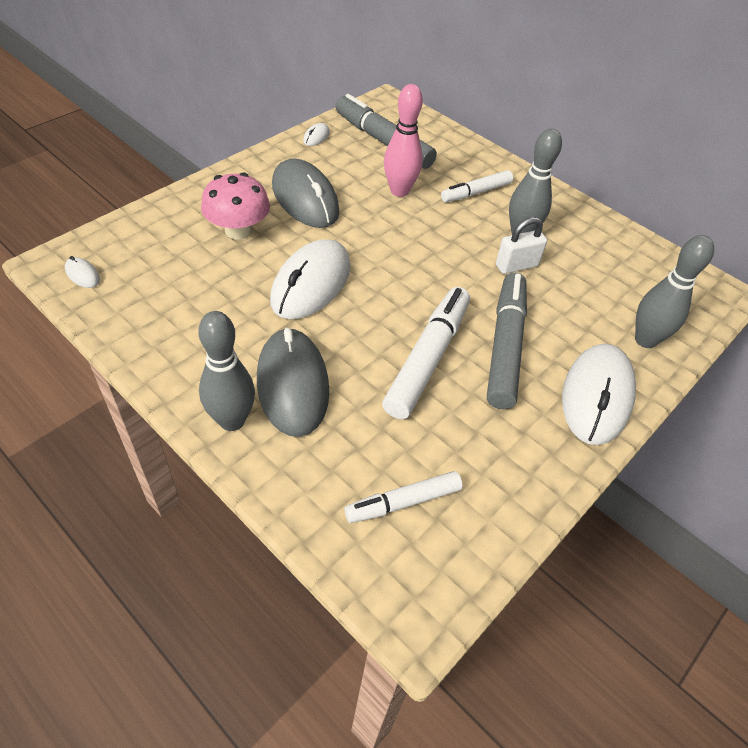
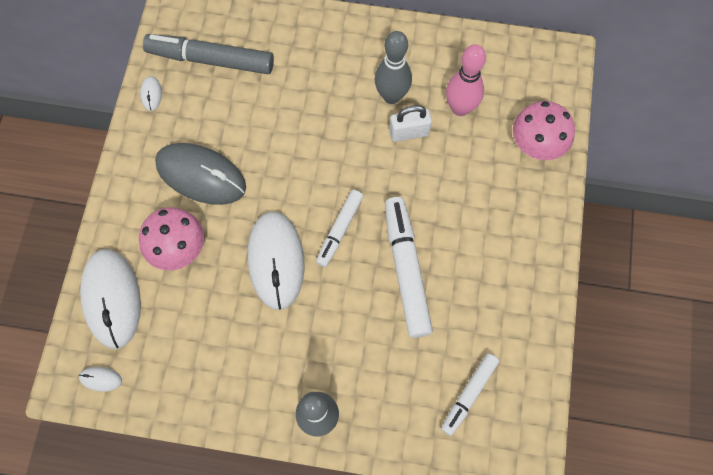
camera: 30 degrees left, 20 degrees up
grey mouse [257,327,330,437] -> none
pink bowling pin [384,84,423,197] -> pink bowling pin moved to [446,44,486,116]
white marker [441,170,513,202] -> white marker moved to [316,190,363,267]
grey marker [487,272,527,409] -> none
white padlock [496,217,547,274] -> white padlock turned 45 degrees clockwise [389,105,432,142]
white mouse [562,343,636,445] -> white mouse moved to [80,249,141,349]
grey bowling pin [635,235,714,348] -> pink mushroom [513,101,575,160]

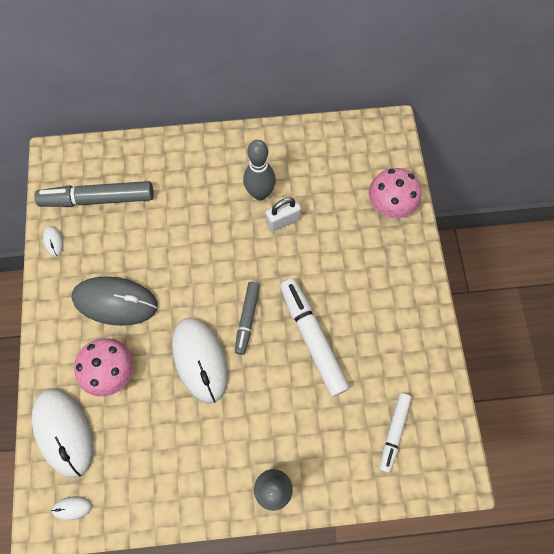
camera: 15 degrees left, 0 degrees up
white marker [316,190,363,267] -> grey marker [235,282,260,355]
pink bowling pin [446,44,486,116] -> none

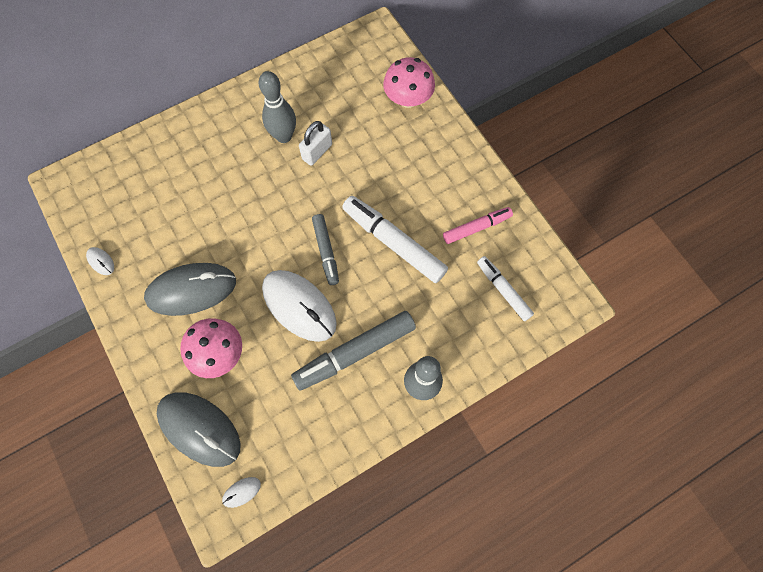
camera: 25 degrees left, 0 degrees up
white mouse [32,389,94,478] -> grey mouse [157,392,241,467]
grey marker [34,181,154,207] -> grey marker moved to [291,311,416,391]
white marker [379,393,412,473] -> white marker turned 150 degrees clockwise [477,256,534,321]
none -> pink marker [443,207,513,244]

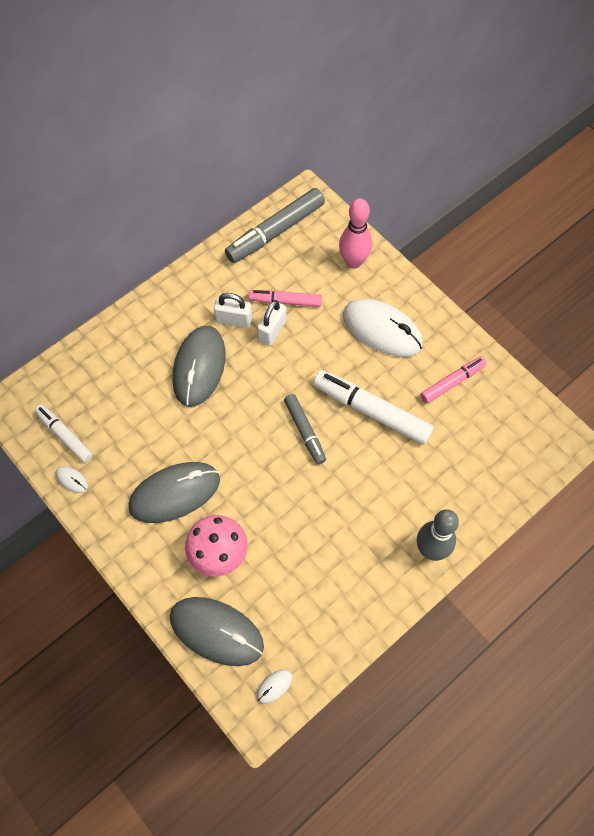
camera: 10 degrees left, 5 degrees down
grey bowling pin [259,71,296,143] -> white padlock [214,293,252,328]
white mouse [262,270,337,342] -> white mouse moved to [343,299,423,357]
grey marker [291,311,416,391] -> grey marker moved to [225,188,325,263]
pink mushroom [383,57,435,108] -> pink bowling pin [339,198,372,269]
white marker [477,256,534,321] -> white marker moved to [35,404,93,463]
none -> grey mouse [172,326,226,407]
none -> pink marker [249,290,322,307]

